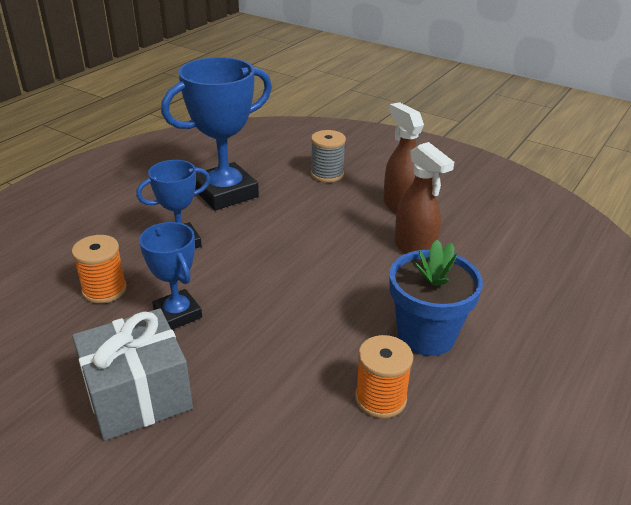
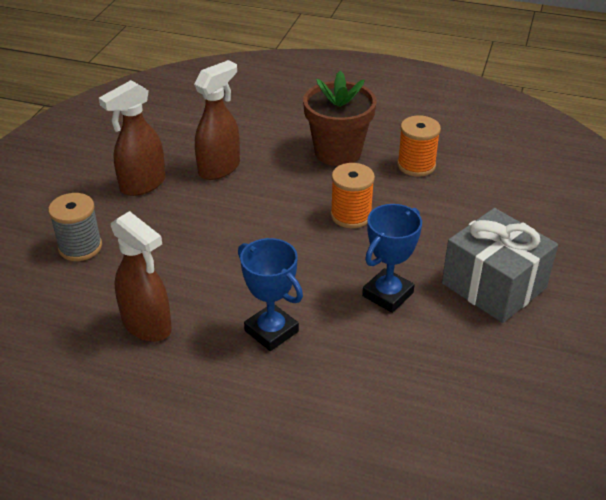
camera: 105 degrees left, 5 degrees up
orange spool [72,235,127,304] -> orange spool moved to [331,163,375,228]
blue trophy [161,57,272,210] -> brown spray bottle [111,211,172,342]
blue flower pot [389,240,483,356] -> brown flower pot [303,70,376,166]

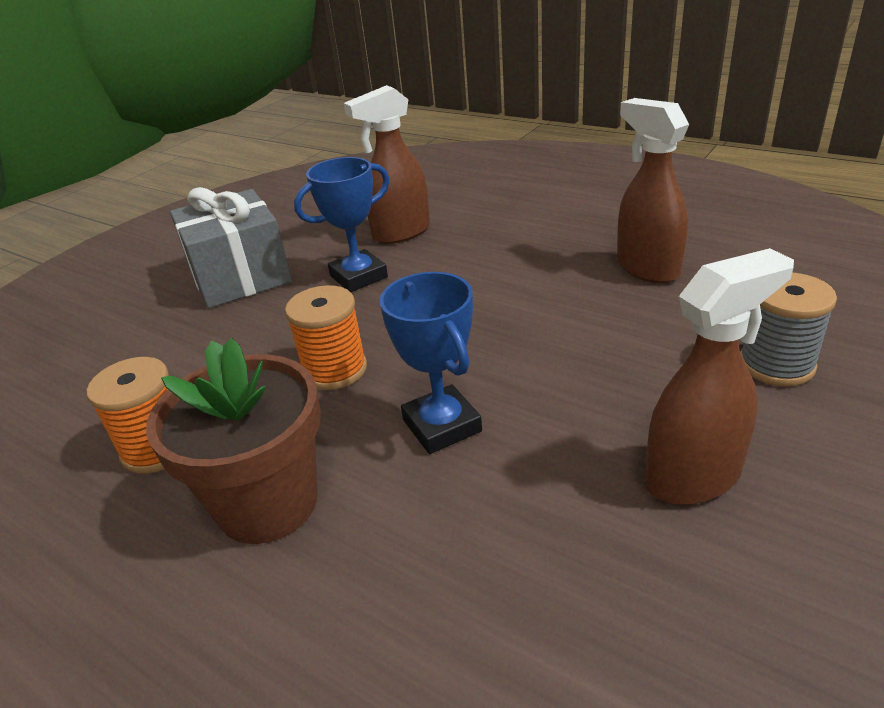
camera: 160 degrees left, 5 degrees down
brown spray bottle [194,60,240,180] -> brown spray bottle moved to [344,85,430,244]
blue trophy [238,238,303,351] -> blue trophy moved to [380,272,482,454]

